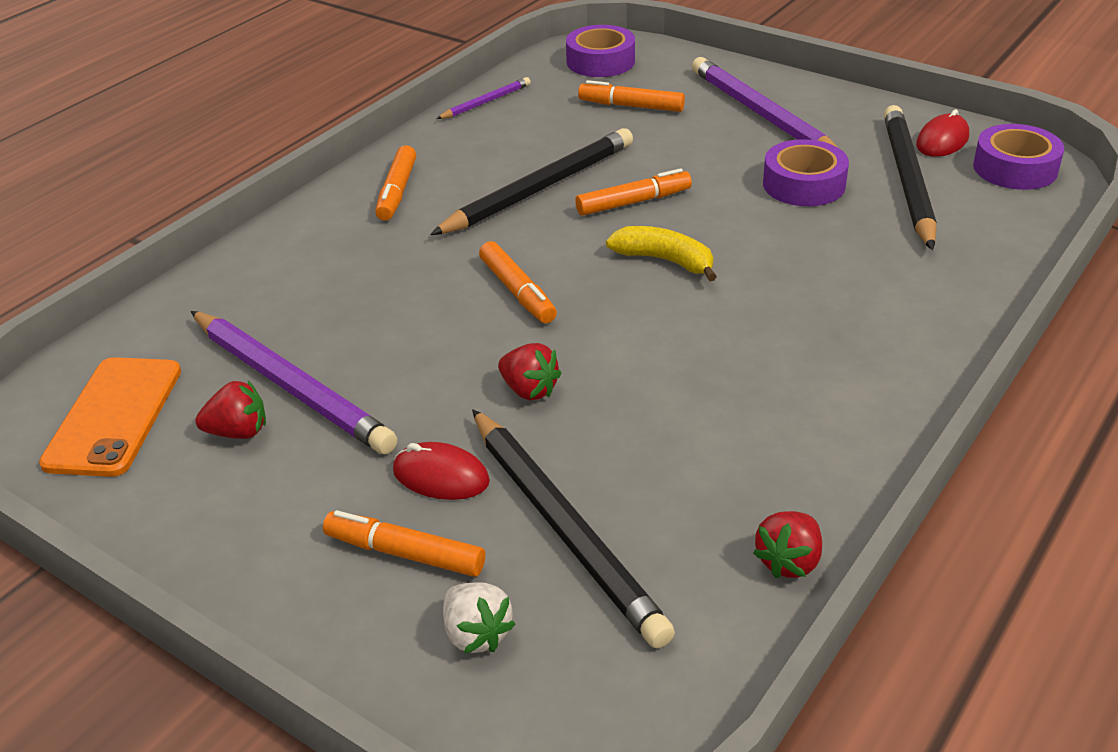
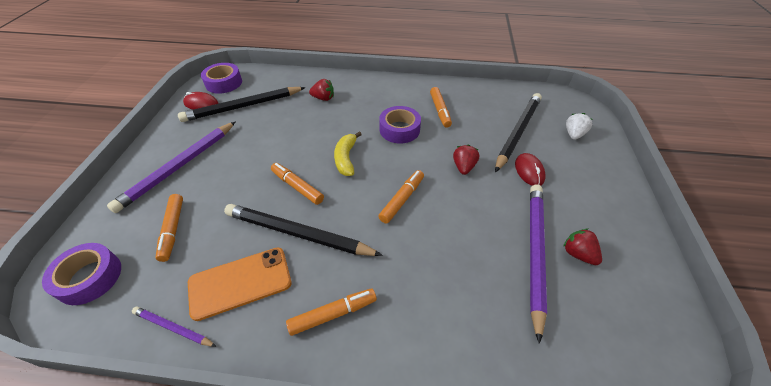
camera: 120 degrees left, 10 degrees up
orange phone [39,357,181,477] -> orange phone moved to [188,247,292,321]
orange marker [323,510,485,577] -> orange marker moved to [430,87,452,128]
red strawberry [753,511,822,578] -> red strawberry moved to [309,79,334,101]
purple tape [763,139,849,206] -> purple tape moved to [379,106,421,143]

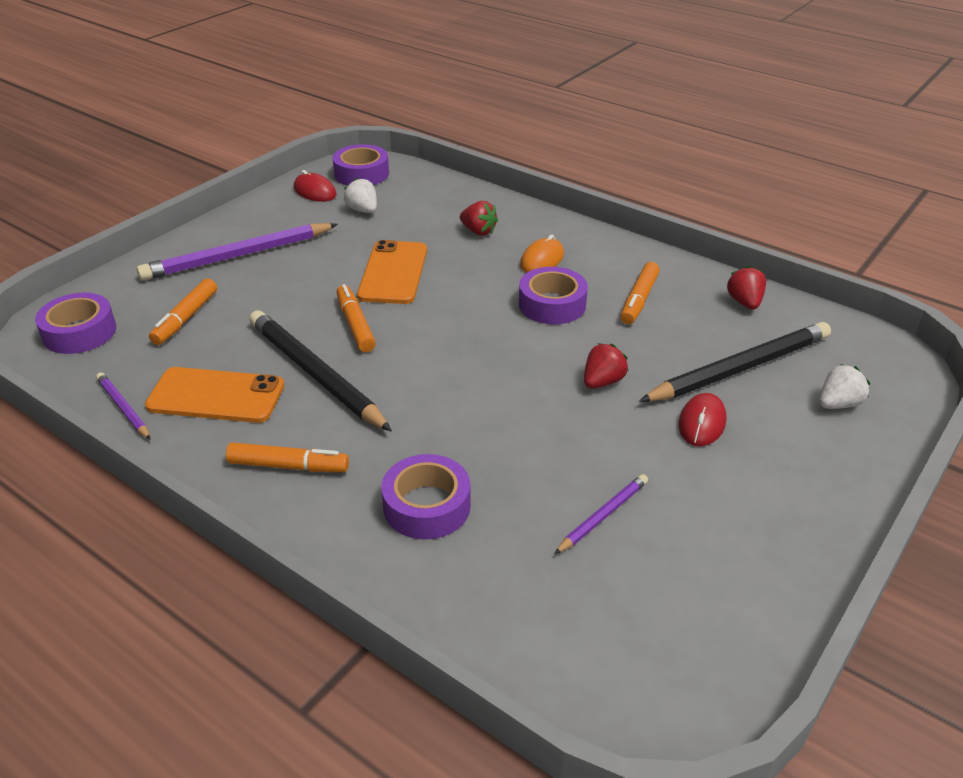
camera: 30 degrees right, 10 degrees down
black pencil [178,87,306,122] -> white strawberry [344,178,377,213]
yellow banana [334,131,362,176] -> none
orange marker [378,170,424,224] -> none
purple pencil [530,185,547,344] -> purple pencil [554,474,648,554], size x0.50
red strawberry [563,229,602,265] -> red strawberry moved to [727,266,766,310]
none -> orange phone [357,240,427,304]
none -> purple tape [381,454,471,540]
none -> orange mouse [520,235,564,273]

